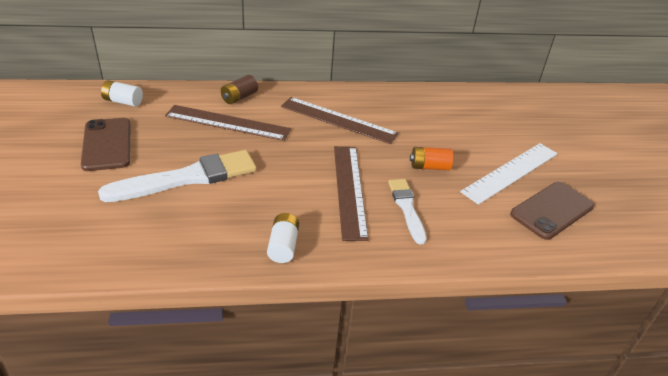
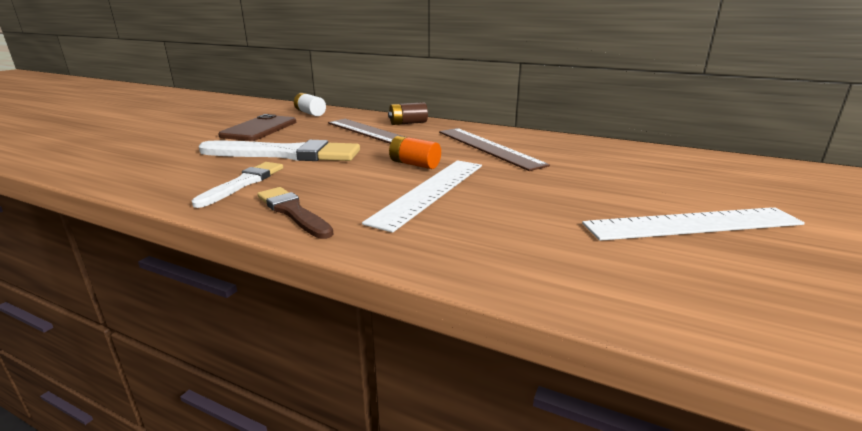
camera: 35 degrees right, 15 degrees down
white battery [267,213,299,263] -> brown brush [257,187,333,239]
brown ruler [334,146,369,241] -> white ruler [362,160,482,233]
white brush [388,179,427,244] -> white brush moved to [192,162,283,208]
orange battery [410,147,453,170] -> orange battery moved to [389,136,441,169]
brown phone [510,182,594,240] -> none

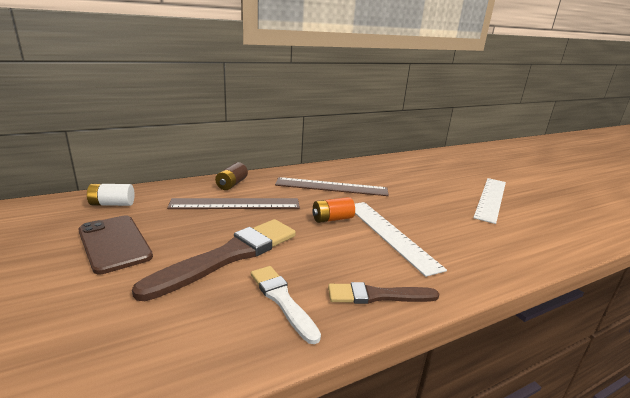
camera: 55 degrees left, 0 degrees up
white brush [199,140,360,161] -> brown brush [132,219,296,301]

